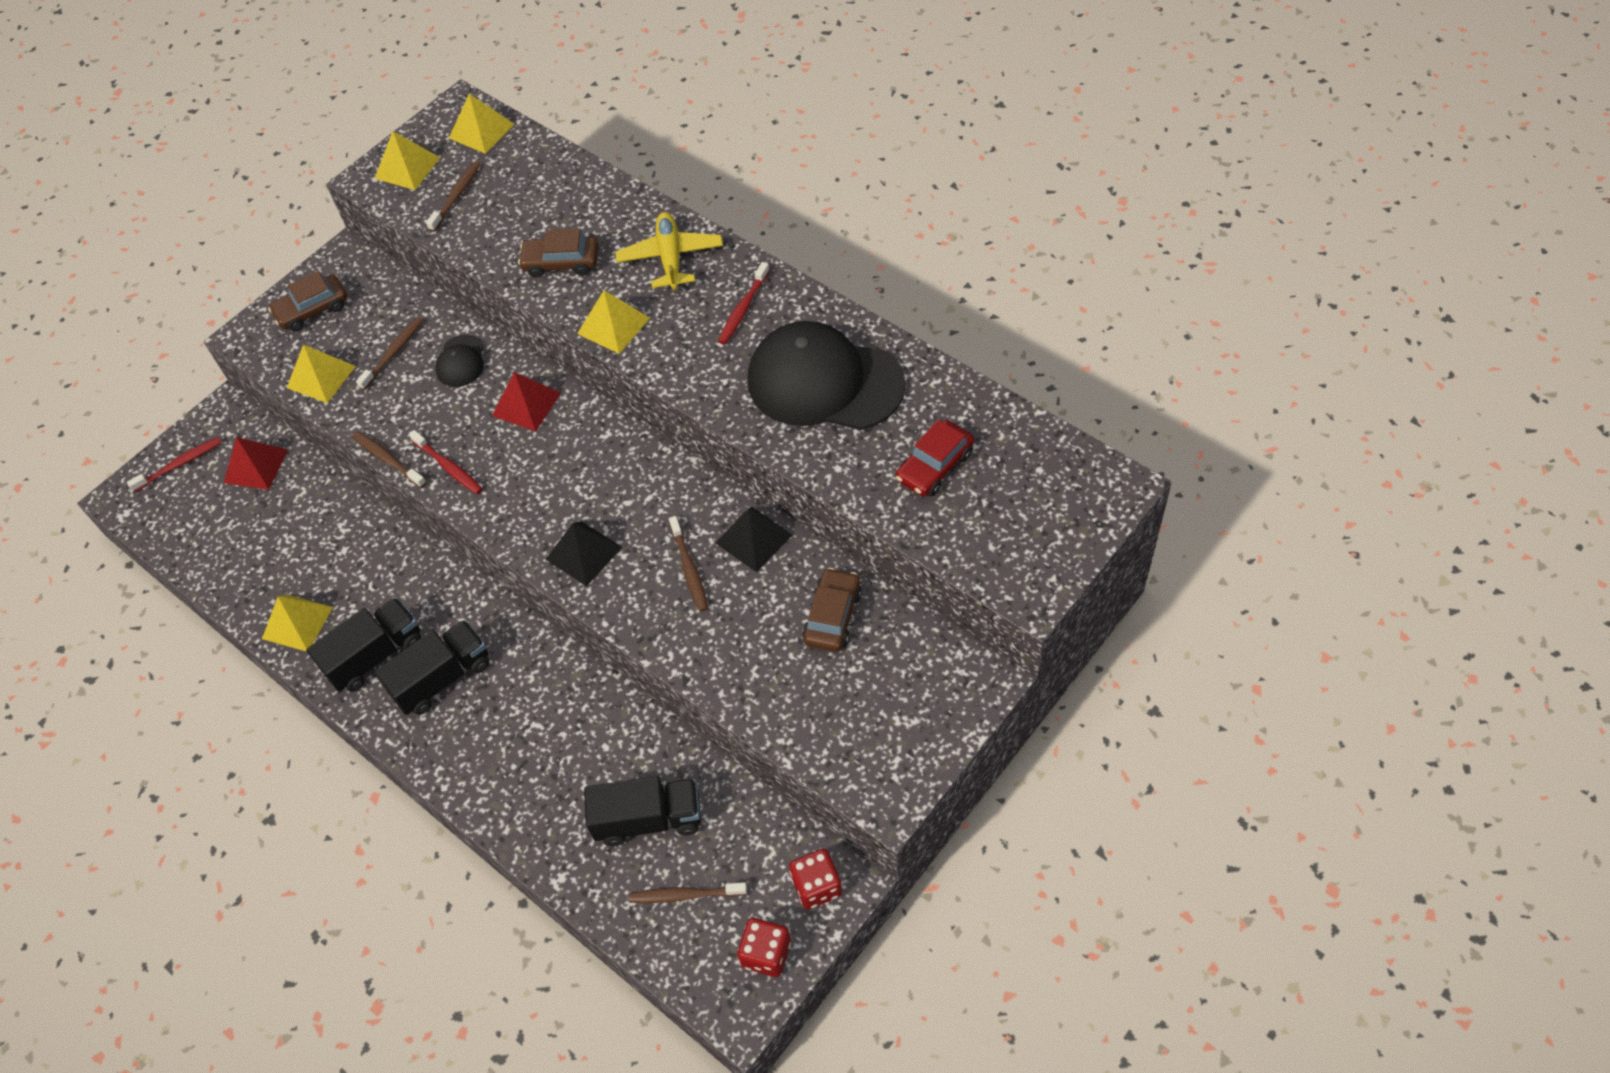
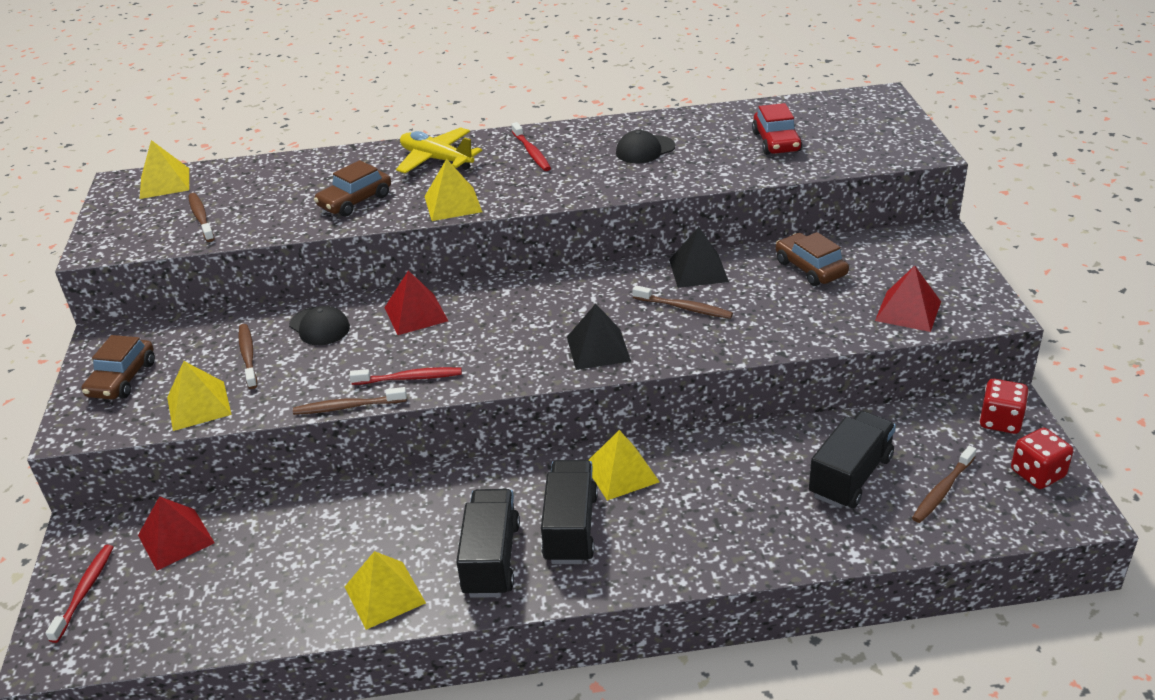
camera: 50 degrees left, 20 degrees down
yellow pyramid [375,131,440,190] -> yellow pyramid moved to [588,430,660,501]
black cap [747,321,906,430] -> black cap [616,130,675,163], size x0.45
none -> red pyramid [875,266,941,332]

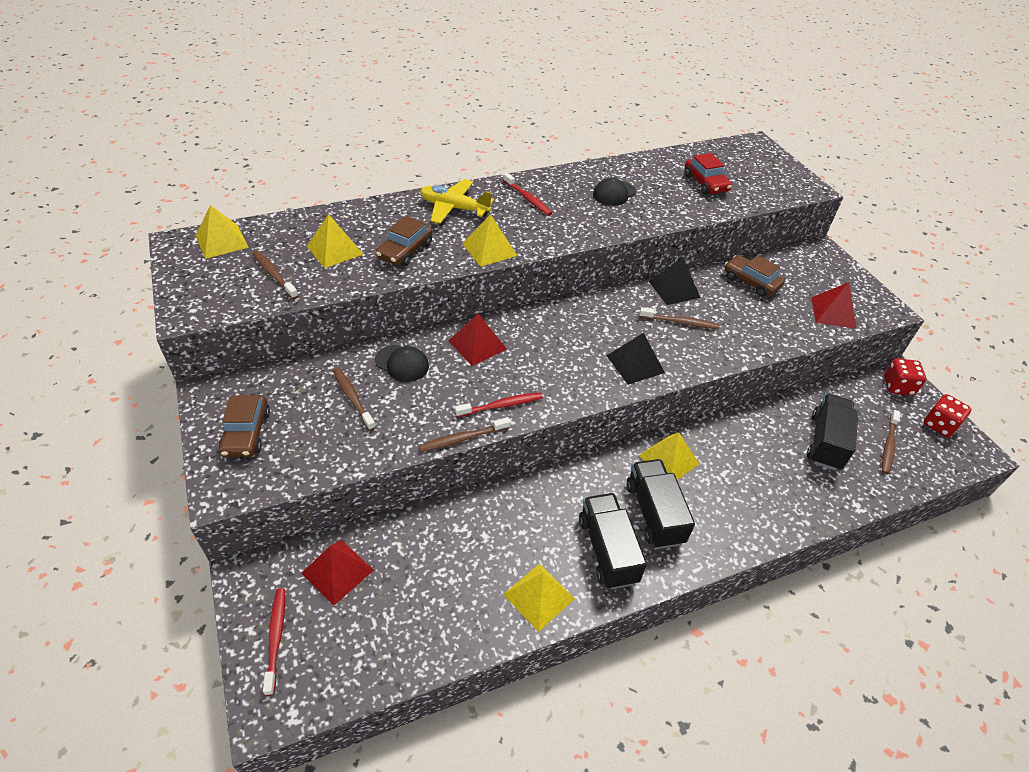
camera: 20 degrees left, 10 degrees up
yellow pyramid [167,361,232,431] -> yellow pyramid moved to [307,214,363,268]

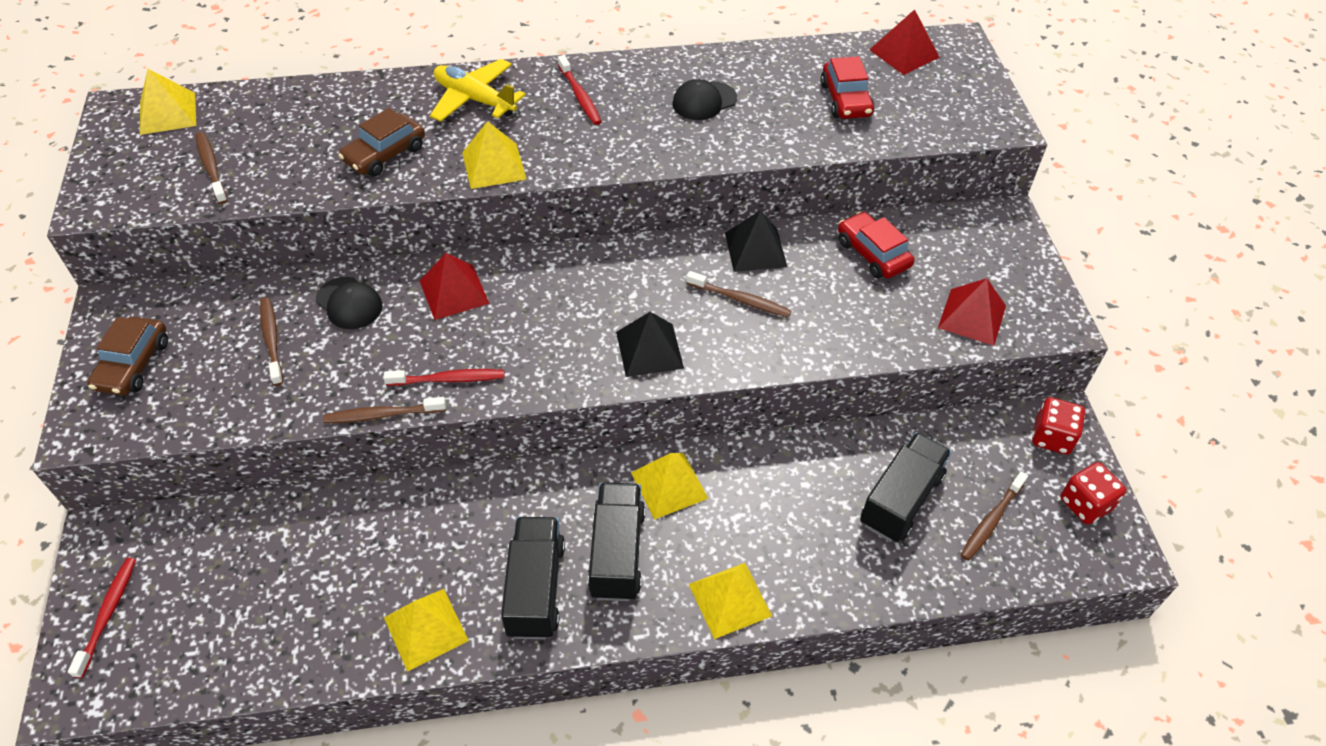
camera: 15 degrees right, 5 degrees up
red pyramid [302,540,374,605] -> red pyramid moved to [869,9,940,75]
yellow pyramid [307,214,363,268] -> yellow pyramid moved to [688,563,772,639]
brown car [724,255,785,297] -> red car [838,211,915,279]

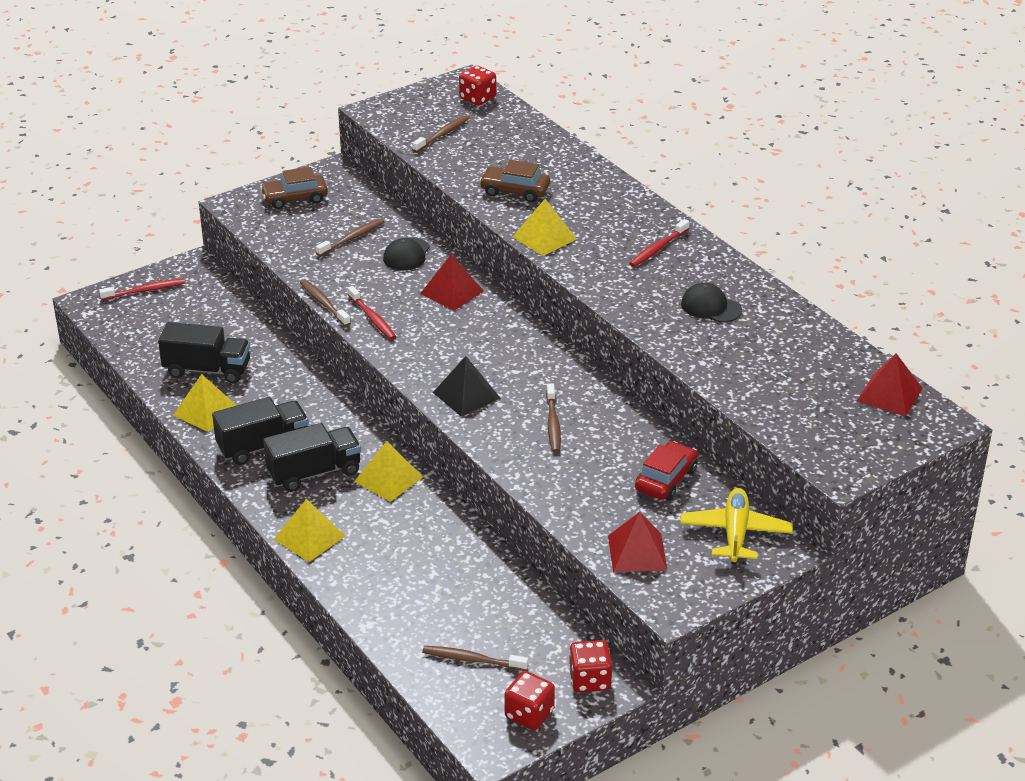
camera: 65 degrees right, 15 degrees down
yellow pyramid [140,69,196,135] -> red dice [459,66,496,106]
yellow plane [430,59,526,122] -> yellow plane moved to [680,488,793,564]
black pyramid [725,210,787,272] -> none
red car [820,56,875,119] -> none
black truck [860,432,952,542] -> black truck moved to [158,322,250,383]

